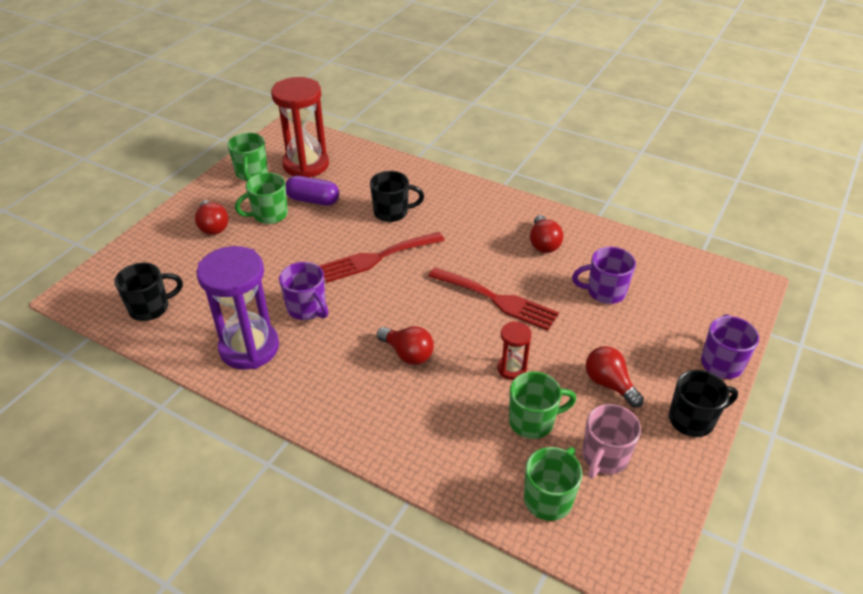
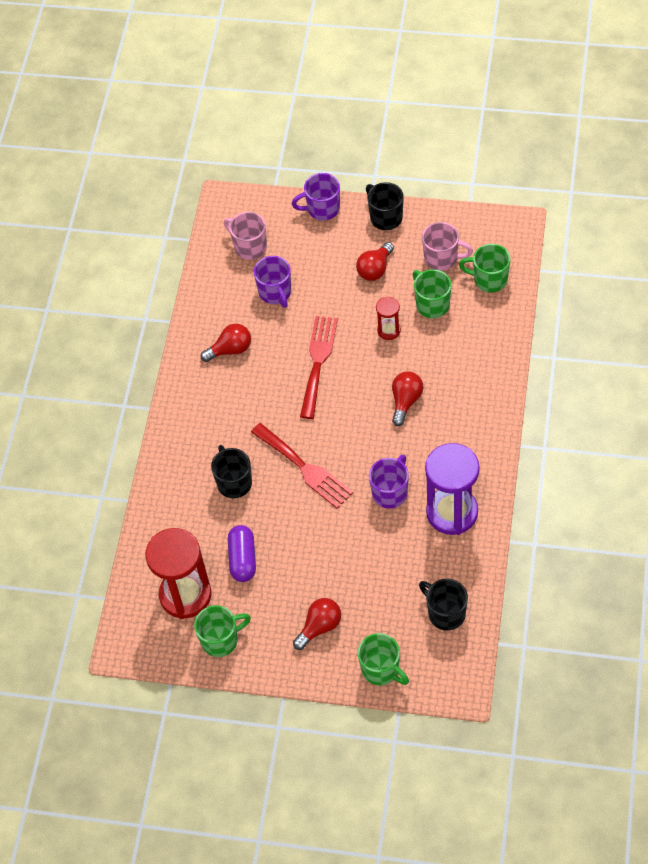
camera: 105 degrees left, 15 degrees up
green mug [235,173,288,224] -> green mug moved to [358,633,409,686]
none -> pink mug [224,212,267,260]

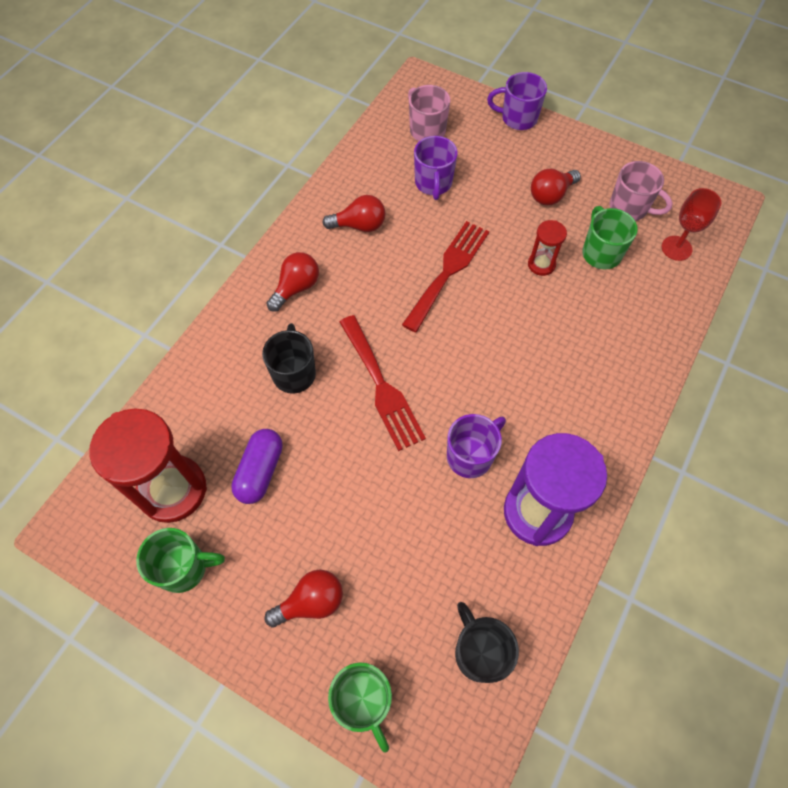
camera: 15 degrees right, 5 degrees up
black mug [366,182,404,230] -> none
red light bulb [392,371,423,426] -> red light bulb moved to [266,252,319,312]
green mug [459,244,511,293] -> red goblet [662,188,721,261]

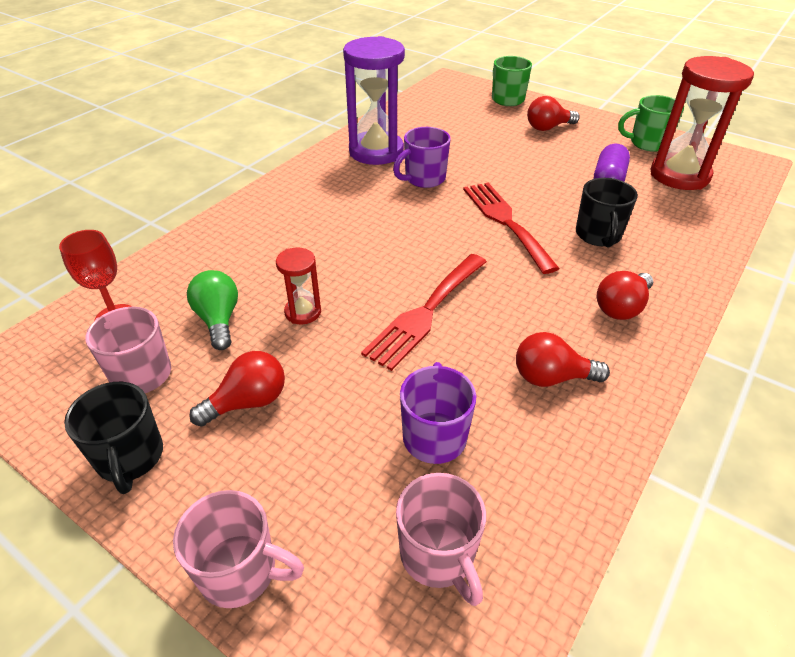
camera: 175 degrees left, 20 degrees down
black mug [455,602,519,683] -> black mug moved to [64,382,163,494]
purple mug [487,72,547,130] -> pink mug [173,490,304,608]
green mug [582,206,638,269] -> green light bulb [187,270,238,350]

